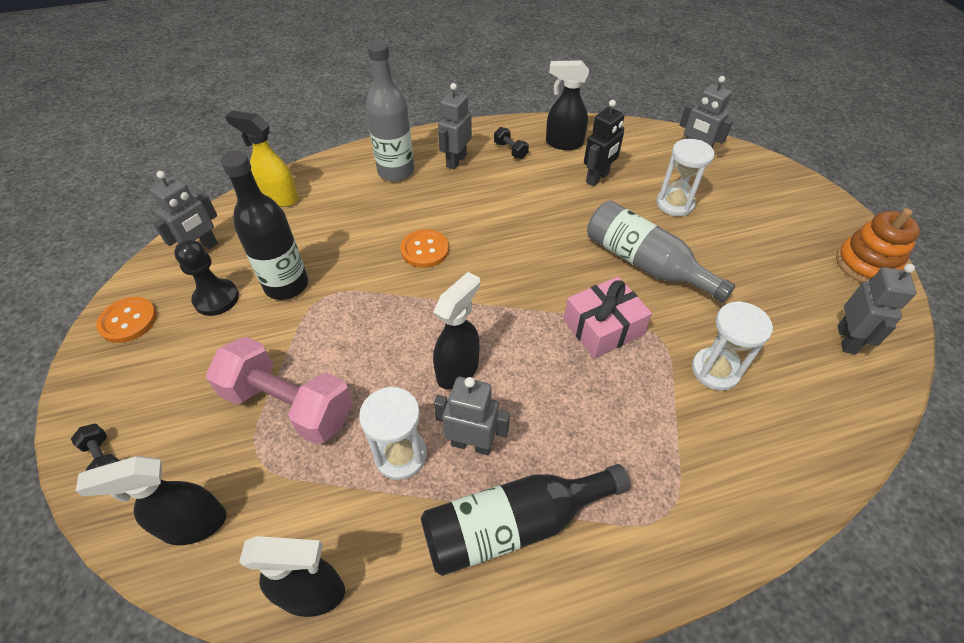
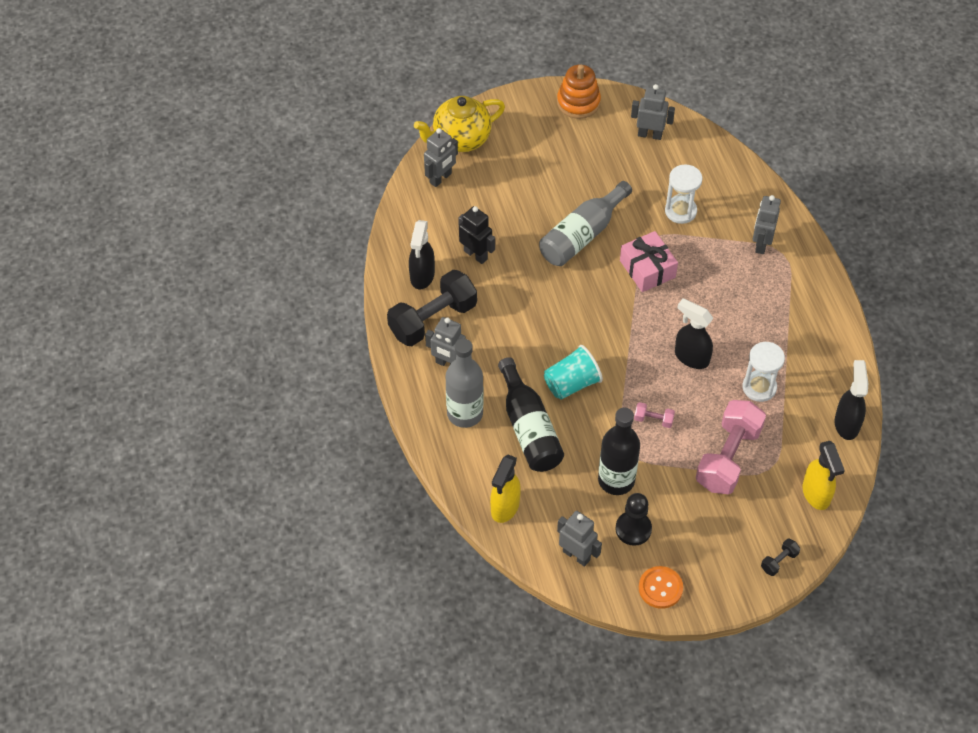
camera: 90 degrees left, 5 degrees up
black spray bottle [76,456,227,545] -> yellow spray bottle [803,441,845,510]
orange button [401,229,449,268] -> turquoise cup [544,345,603,400]
black bottle [421,464,631,576] -> black bottle moved to [498,357,564,472]
grey robot [434,377,510,455] -> grey robot moved to [753,195,781,254]
black dumbbell [494,127,529,159] -> black dumbbell [387,270,477,346], size x2.38
white hourglass [657,139,715,216] -> none
none -> yellow teapot [414,96,505,152]
none -> pink dumbbell [634,402,675,428]

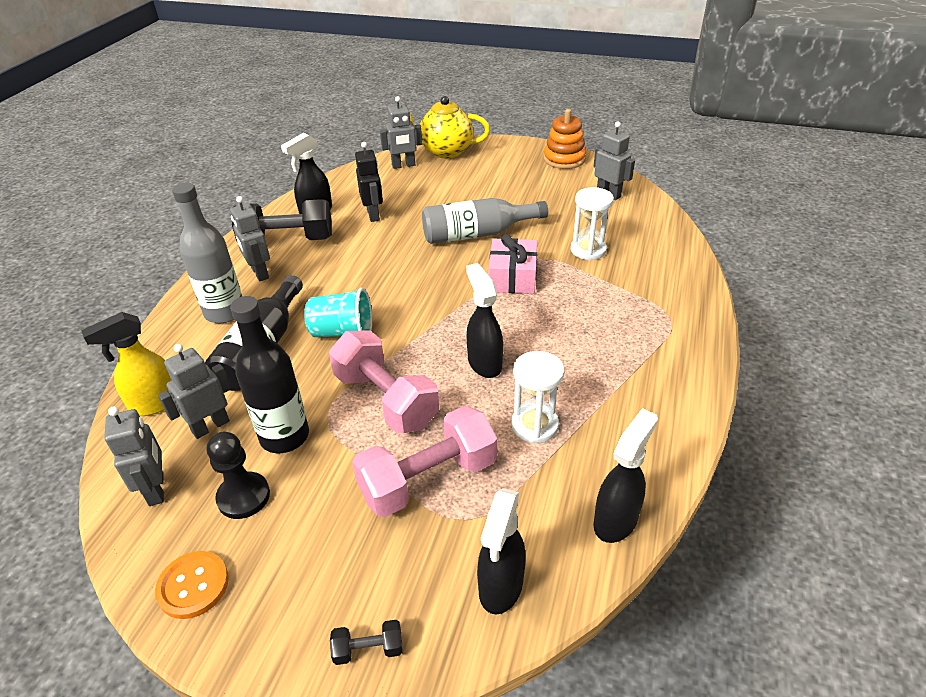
camera: 35 degrees right, 15 degrees down
pink dumbbell [634,402,675,428] -> pink dumbbell [329,331,439,433], size x2.38
grey robot [753,195,781,254] -> grey robot moved to [158,344,231,439]
yellow spray bottle [803,441,845,510] -> black spray bottle [477,488,526,614]

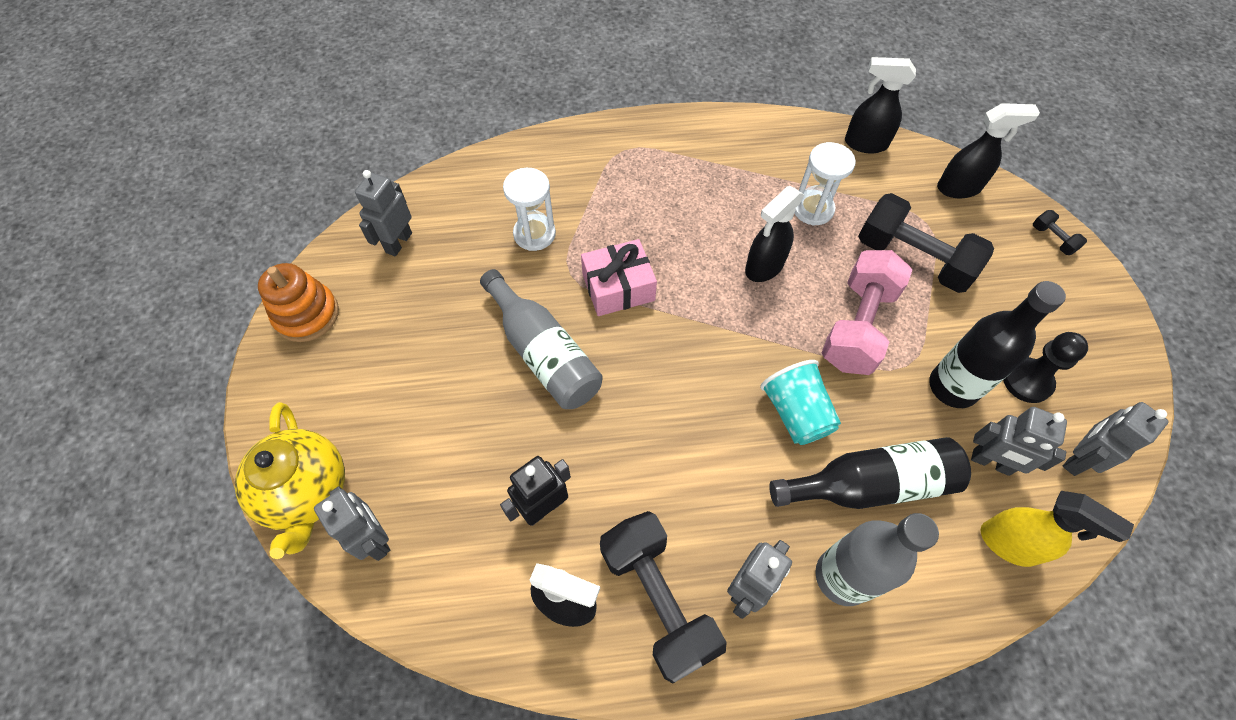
camera: 115 degrees left, 20 degrees up
orange button [155,551,229,619] -> none
pink dumbbell [352,406,497,517] -> black dumbbell [858,193,994,293]

